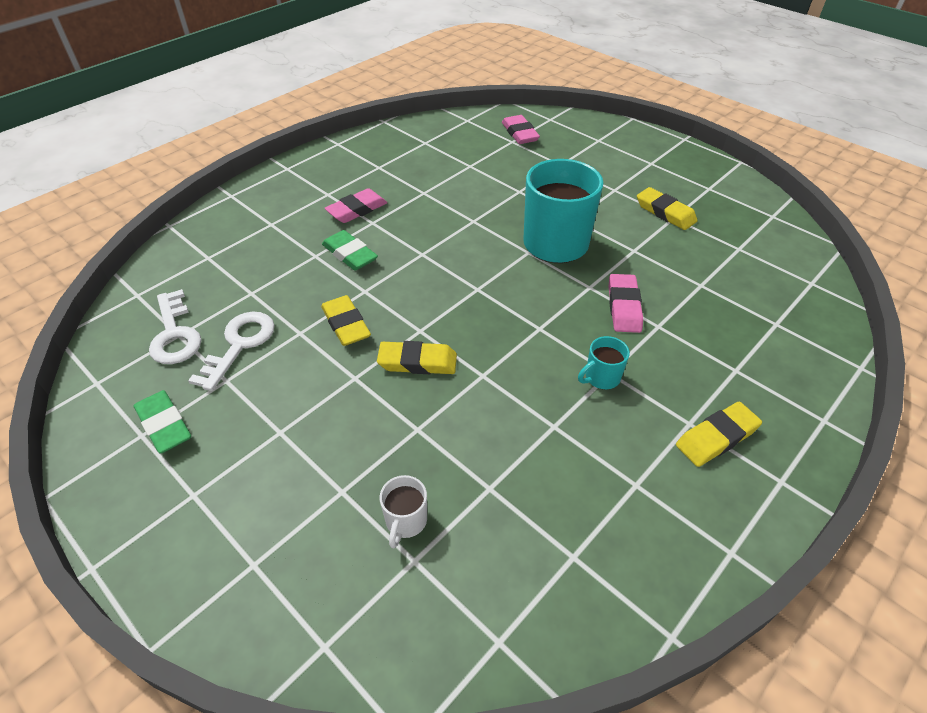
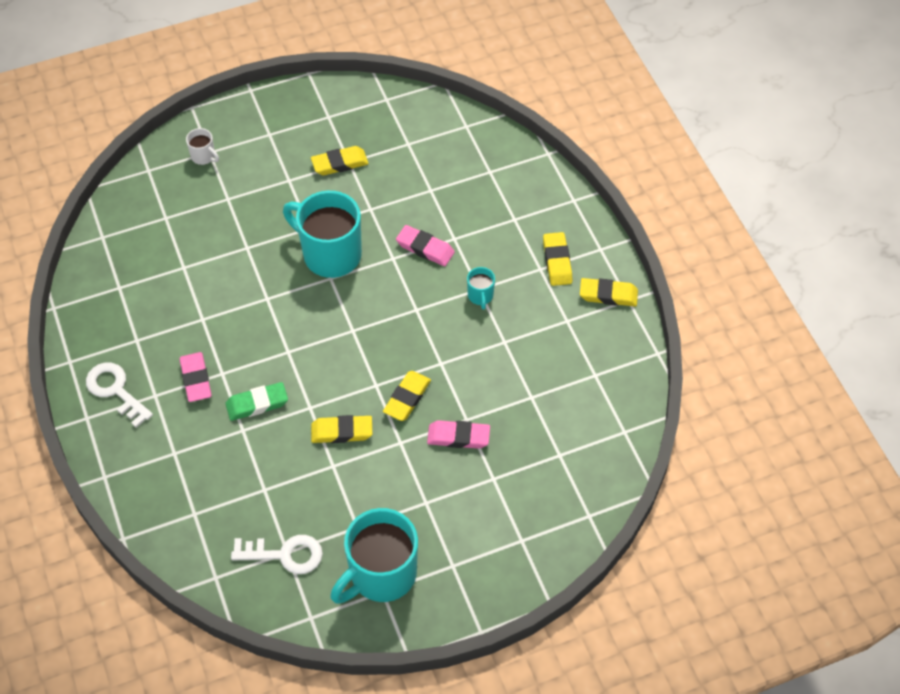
camera: 65 degrees left, 10 degrees up
green eraser [134,390,191,454] -> turquoise mug [330,508,418,604]
white key [188,312,275,391] -> white key moved to [86,362,153,428]
white mug [380,475,427,549] -> white mug moved to [186,128,219,165]
pink eraser [502,115,540,144] -> pink eraser moved to [427,420,490,449]
none -> yellow eraser [580,278,638,306]

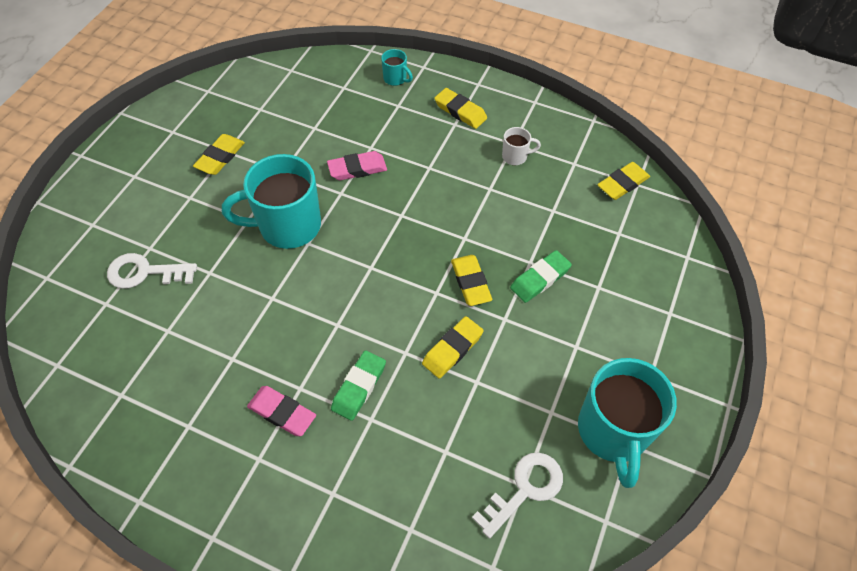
camera: 45 degrees left, 0 degrees up
white key [86,362,153,428] -> white key moved to [107,253,197,289]
white mug [186,128,219,165] -> white mug moved to [502,127,541,165]
pink eraser [427,420,490,449] -> green eraser [510,250,572,303]
turquoise mug [467,267,495,310] -> turquoise mug moved to [381,49,413,86]
yellow eraser [580,278,638,306] -> yellow eraser moved to [597,162,650,200]

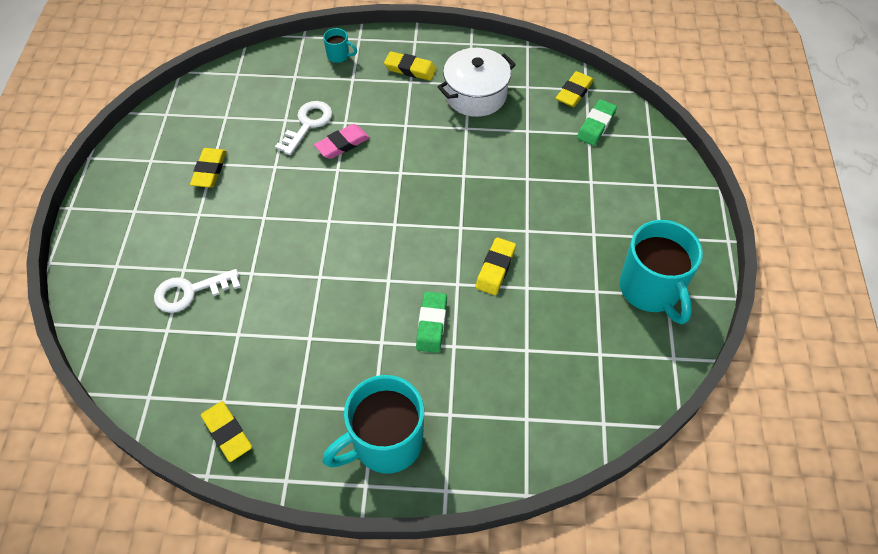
camera: 20 degrees left, 0 degrees up
turquoise mug [222,154,321,249] -> turquoise mug moved to [322,375,424,473]
pink eraser [247,386,316,436] -> none
yellow eraser [451,255,492,306] -> yellow eraser moved to [201,401,252,462]
white key [472,452,563,538] -> white key moved to [275,101,332,155]
white mug [502,127,541,165] -> white pot [438,48,516,117]
green eraser [510,250,572,303] -> green eraser moved to [577,99,617,146]

